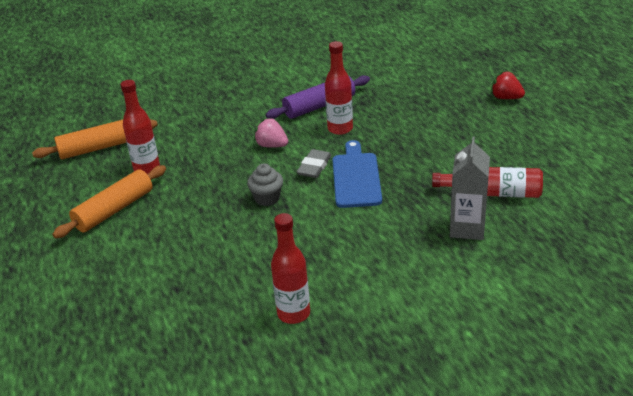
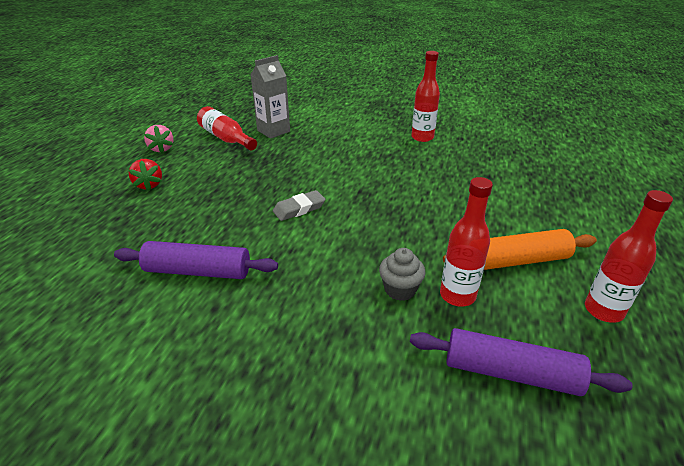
camera: 145 degrees left, 0 degrees up
orange rolling pin [32,120,158,159] -> purple rolling pin [410,328,633,396]
grey cupcake [247,163,283,206] -> grey cupcake moved to [379,248,426,301]
pink strawberry [254,118,288,148] -> pink strawberry moved to [144,125,173,153]
red bottle [325,41,353,135] -> red bottle moved to [585,190,673,323]
blue cutting board [332,140,382,208] -> none
red strawberry [491,71,525,99] -> red strawberry moved to [128,159,162,191]

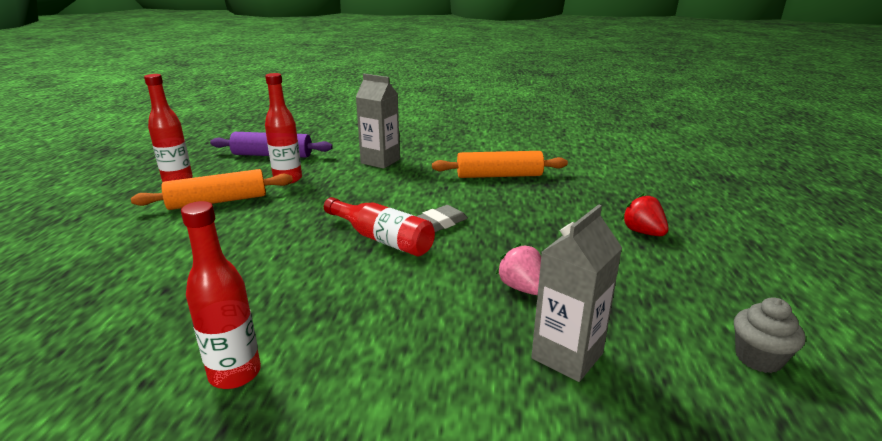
camera: 170 degrees right, 10 degrees down
purple rolling pin [114,241,278,279] -> orange rolling pin [432,151,568,178]
pink strawberry [144,125,173,153] -> pink strawberry moved to [496,243,541,295]
red bottle [197,106,257,151] -> red bottle moved to [324,197,435,256]
grey cupcake [379,248,426,301] -> grey cupcake moved to [734,297,805,373]
none -> grey carton [356,74,400,169]

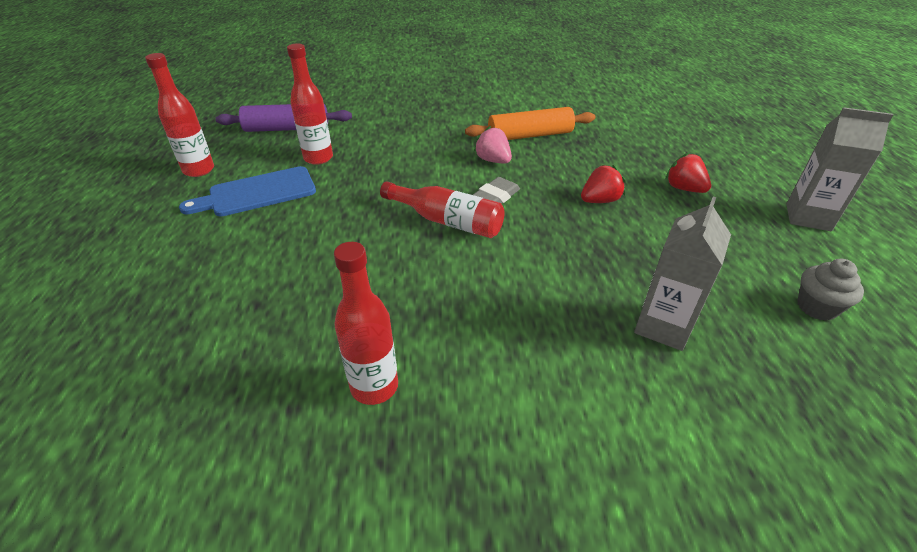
camera: 10 degrees left, 15 degrees up
orange rolling pin [131,169,293,210] -> blue cutting board [179,166,316,216]
grey carton [356,74,400,169] -> grey carton moved to [786,107,893,231]
pink strawberry [496,243,541,295] -> pink strawberry moved to [474,126,512,164]
none -> red strawberry [581,165,625,203]

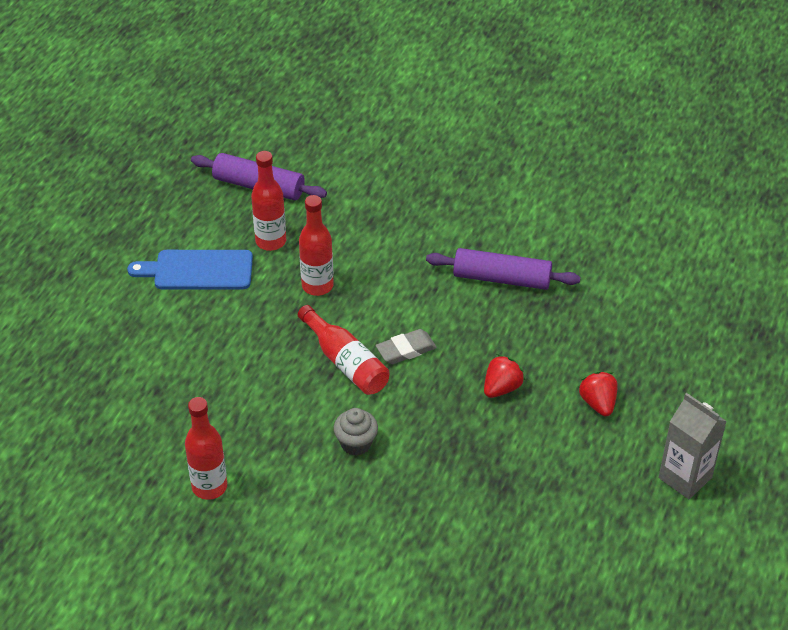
camera: 25 degrees right, 5 degrees up
red bottle [145,53,214,177] -> red bottle moved to [299,195,334,296]
orange rolling pin [465,107,595,140] -> purple rolling pin [426,248,580,290]
pink strawberry [474,126,512,164] -> none
red strawberry [581,165,625,203] -> red strawberry turned 45 degrees counterclockwise [484,354,525,398]
grey carton [634,197,731,351] -> none
grey cupcake [797,259,864,321] -> grey cupcake moved to [334,408,378,456]

